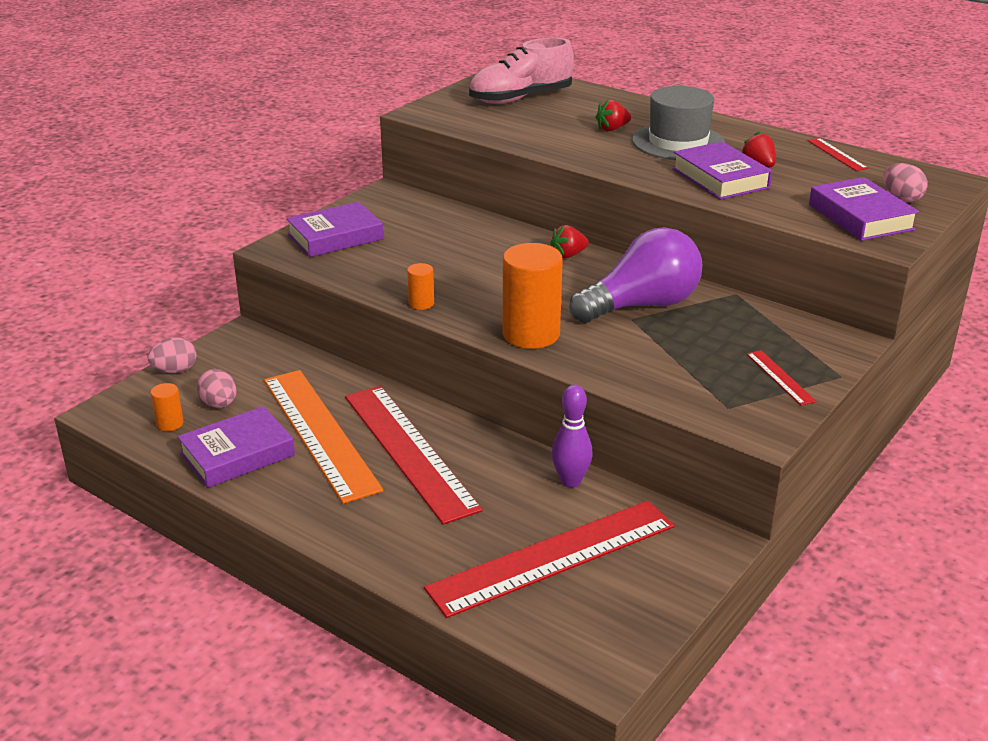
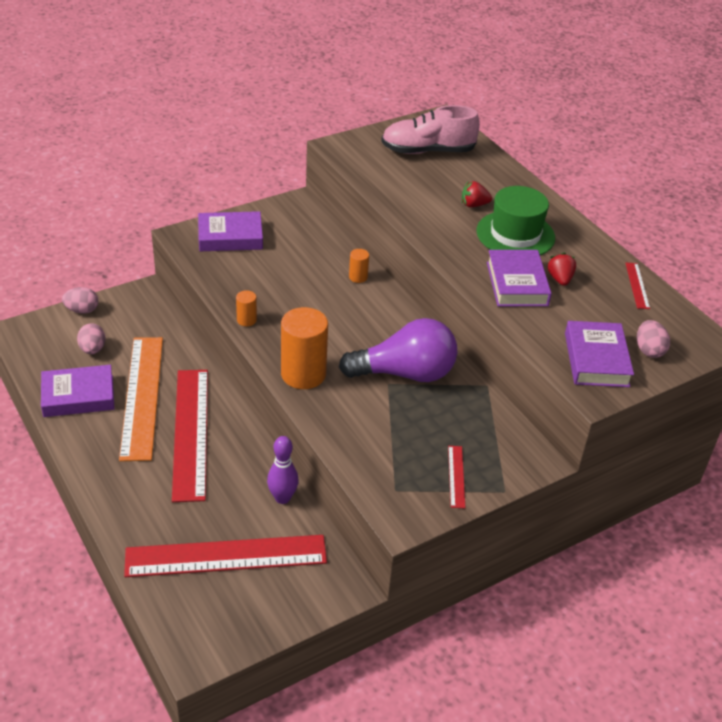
camera: 20 degrees right, 10 degrees up
orange cylinder [151,383,183,431] -> orange cylinder moved to [349,249,369,283]
red strawberry [550,225,589,258] -> none
grey hat [632,86,725,160] -> green hat [476,186,555,256]

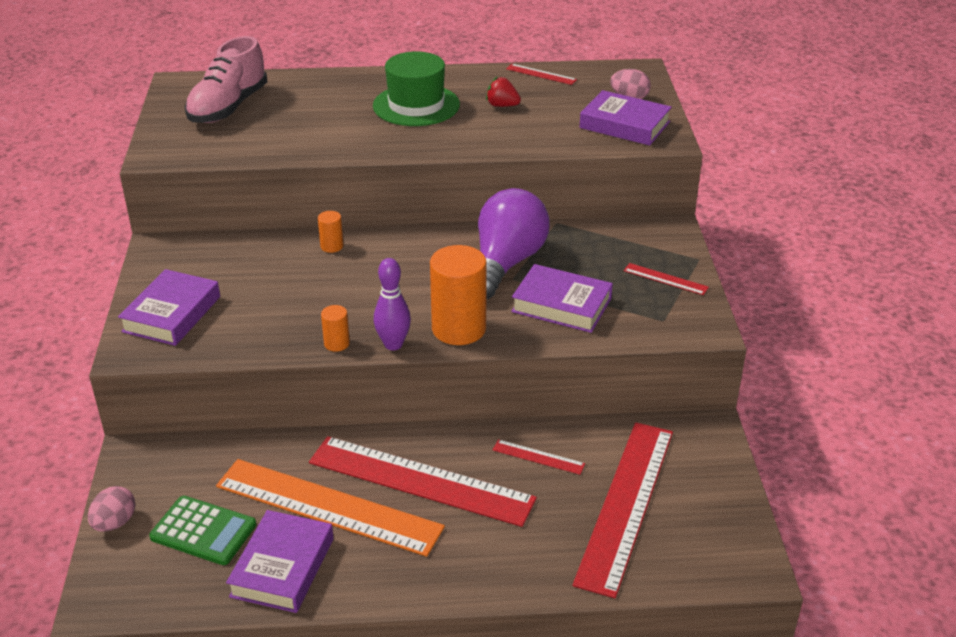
camera: 60 degrees left, 5 degrees down
pink egg [77,323,105,354] -> green calculator [149,496,256,565]
purple bowling pin [267,436,299,504] -> purple bowling pin moved to [374,258,411,350]
red strawberry [462,181,492,208] -> none
purple book [487,250,552,306] -> purple book moved to [511,264,613,333]
none -> red ruler [493,439,585,475]

